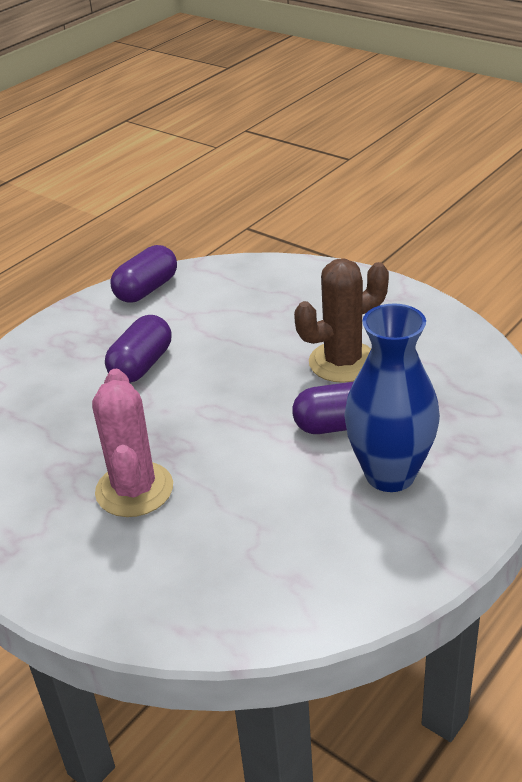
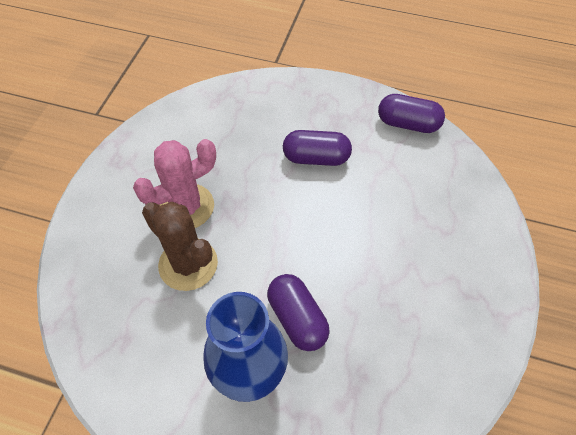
camera: 65 degrees right, 20 degrees up
brown cactus [294,258,389,383] -> brown cactus moved to [142,202,218,291]

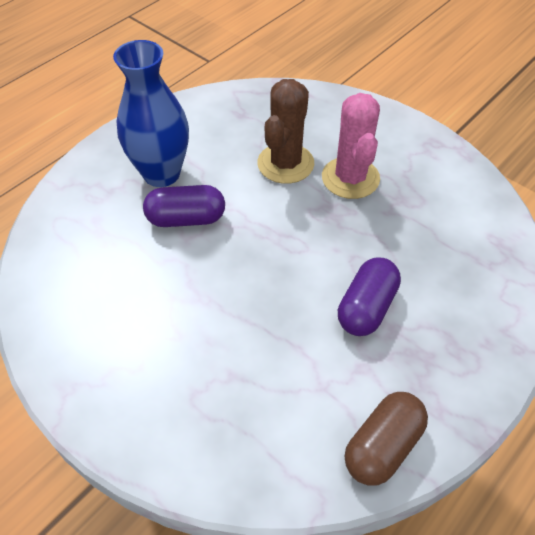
camera: 115 degrees right, 5 degrees down
brown cactus [142,202,218,291] -> brown cactus turned 45 degrees counterclockwise [257,79,314,184]
purple capsule [378,94,445,133] -> brown capsule [345,392,428,486]

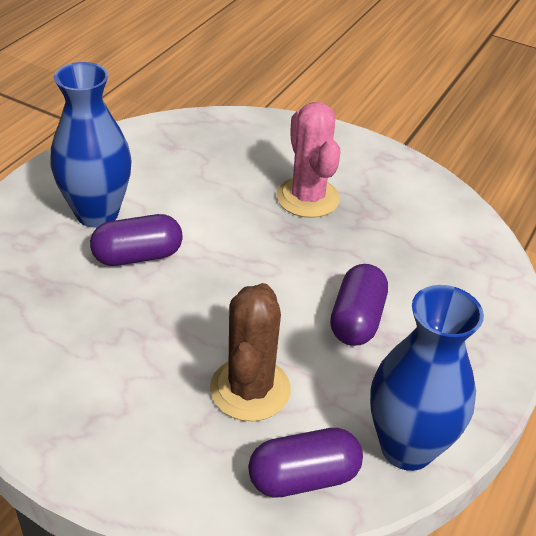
camera: 15 degrees left, 10 degrees down
brown cactus [257,79,314,184] -> brown cactus moved to [210,283,291,421]
brown capsule [345,392,428,486] -> blue vase [370,285,484,471]
none -> purple capsule [248,428,363,498]

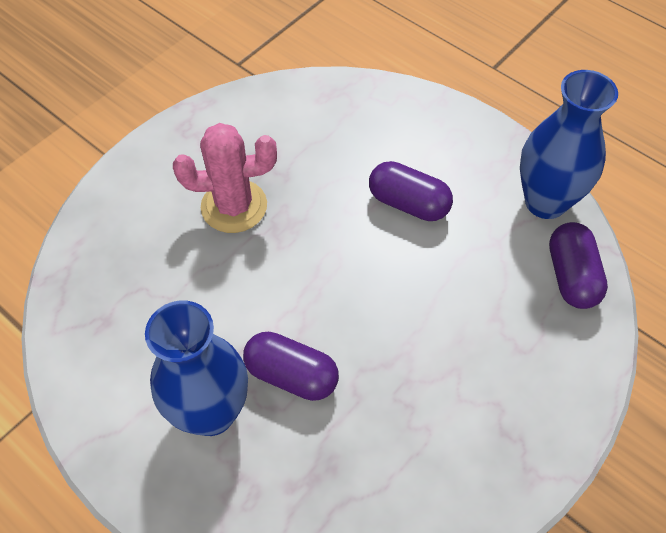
camera: 75 degrees left, 15 degrees up
purple capsule [90,214,183,266] -> purple capsule turned 60 degrees counterclockwise [243,332,339,401]
brown cactus [210,283,291,421] -> none

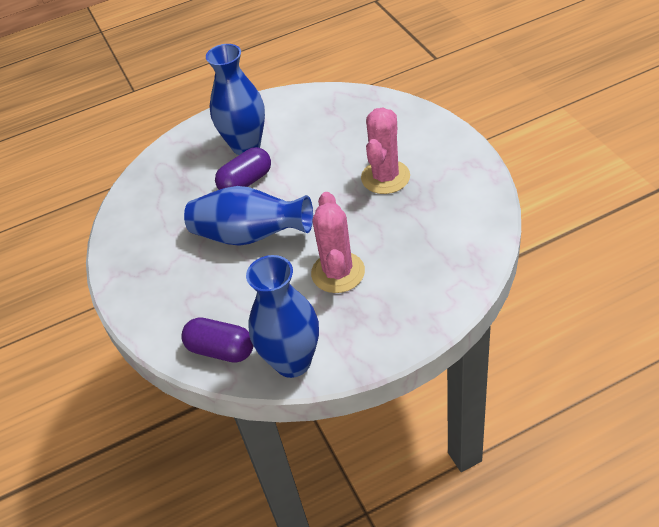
camera: 120 degrees right, 10 degrees down
purple capsule [369,161,453,221] -> pink cactus [311,192,365,293]
none -> blue vase [184,186,313,246]

